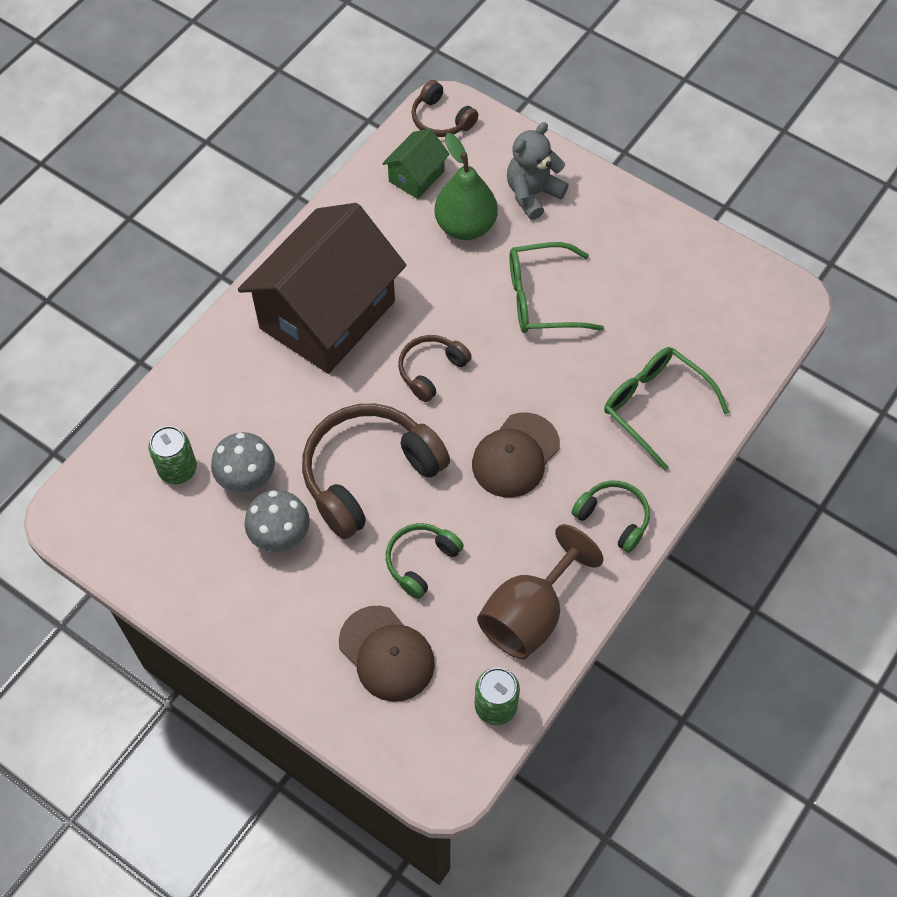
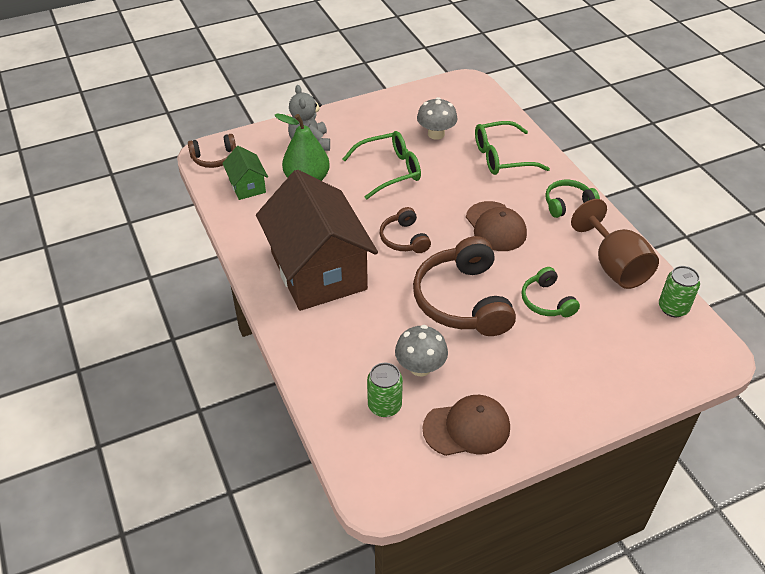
camera: 60 degrees left, 15 degrees down
grey mushroom [244,490,310,552] -> grey mushroom moved to [417,97,457,140]
brown cap [339,606,435,702] -> brown cap moved to [422,395,510,456]
green glasses [510,242,604,333] -> green glasses turned 135 degrees counterclockwise [343,131,421,199]

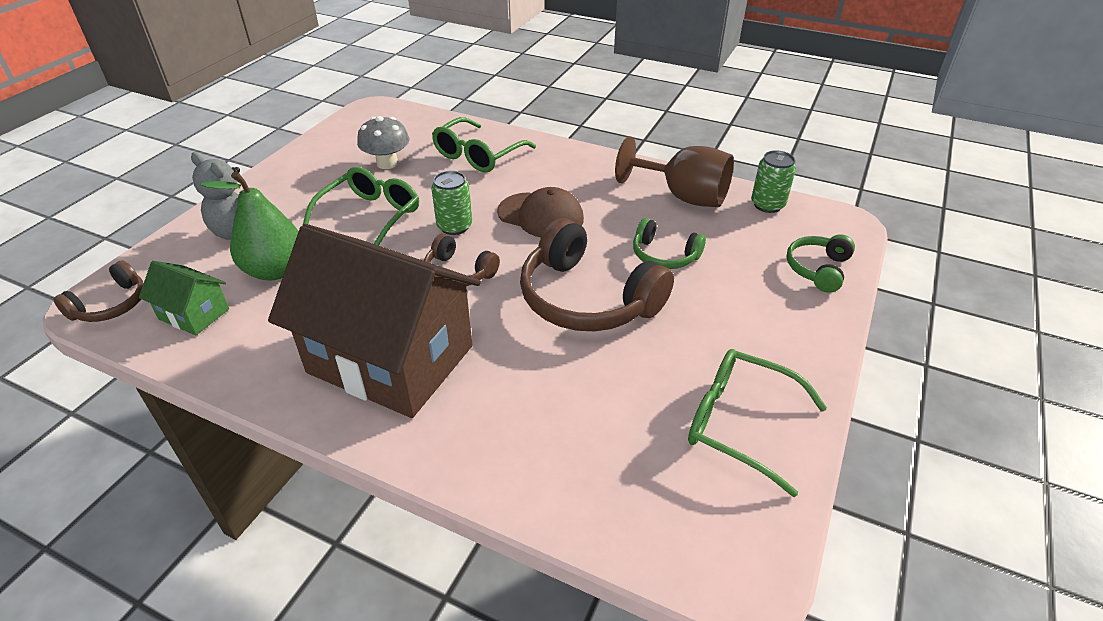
camera: 40 degrees left, 5 degrees down
green can [367,363,403,417] -> green can moved to [431,171,472,235]
grey mushroom [395,325,448,376] -> none
brown cap [422,395,510,456] -> green glasses [688,349,827,497]
green headphones [545,180,600,218] -> green headphones moved to [786,234,855,293]

